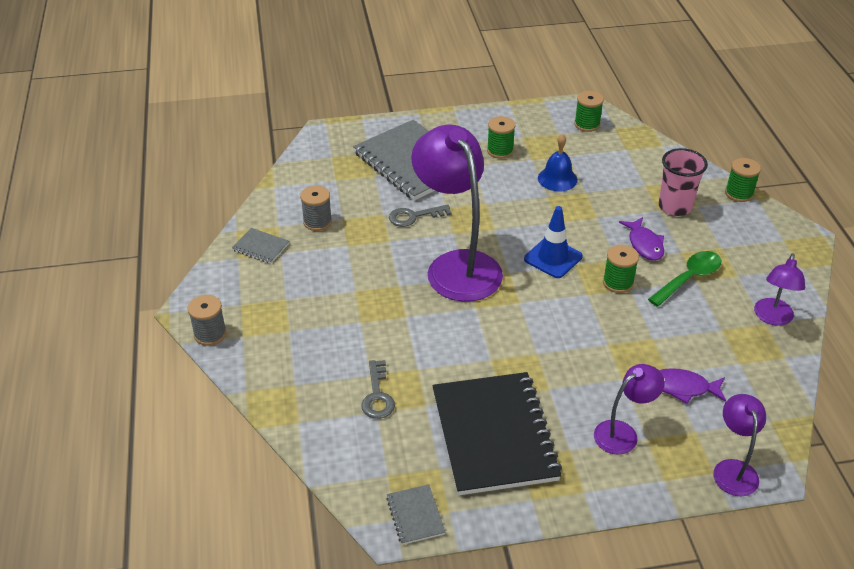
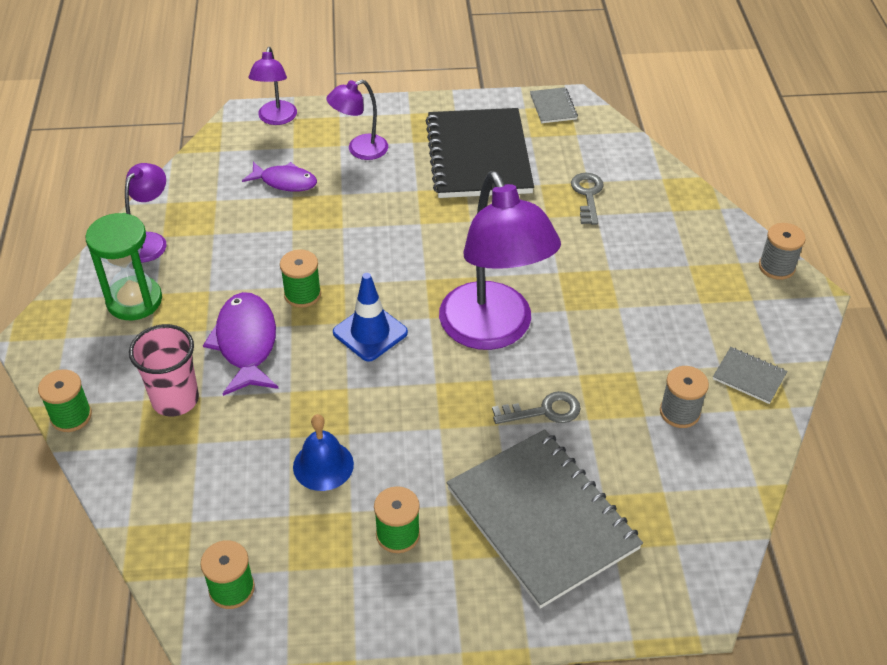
camera: 175 degrees left, 5 degrees up
purple fish [619,217,664,260] -> purple fish [203,292,279,396], size x1.53
green spoon [648,251,721,307] -> none
none -> green hourglass [86,213,162,320]

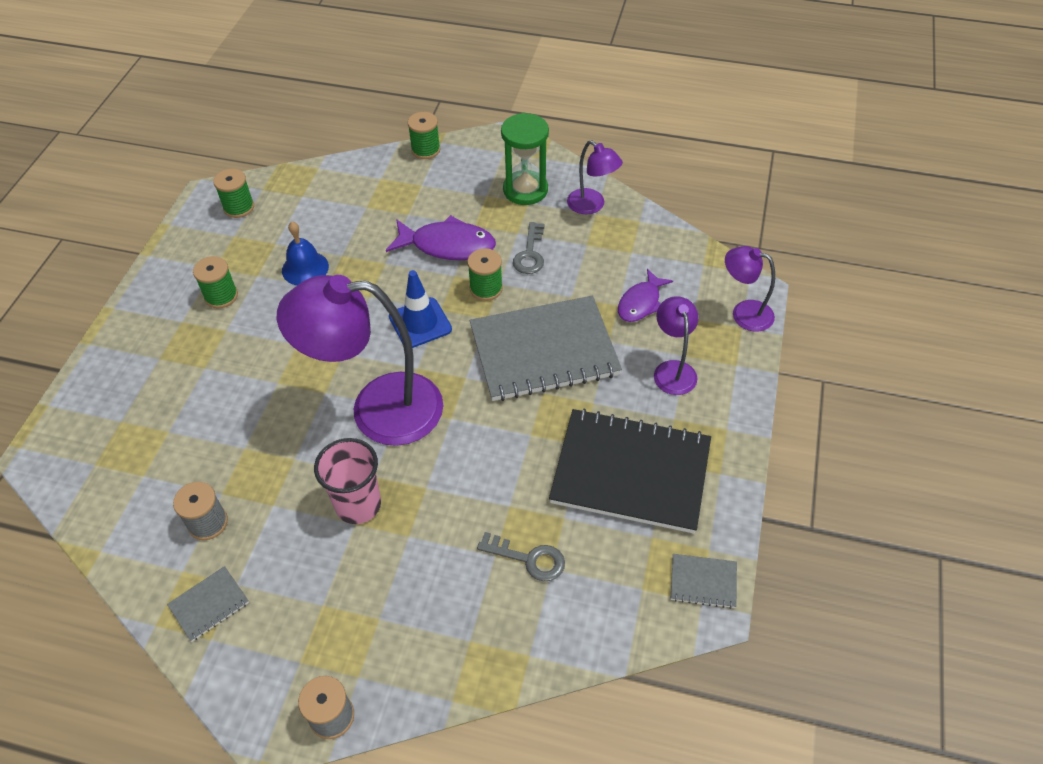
camera: 110 degrees right, 5 degrees up
pink cup [129,324,199,416] -> pink cup moved to [314,438,381,524]
grey notebook [446,429,643,609] -> grey notebook moved to [469,296,622,401]
grey key [492,391,581,424] -> grey key moved to [513,222,544,274]

